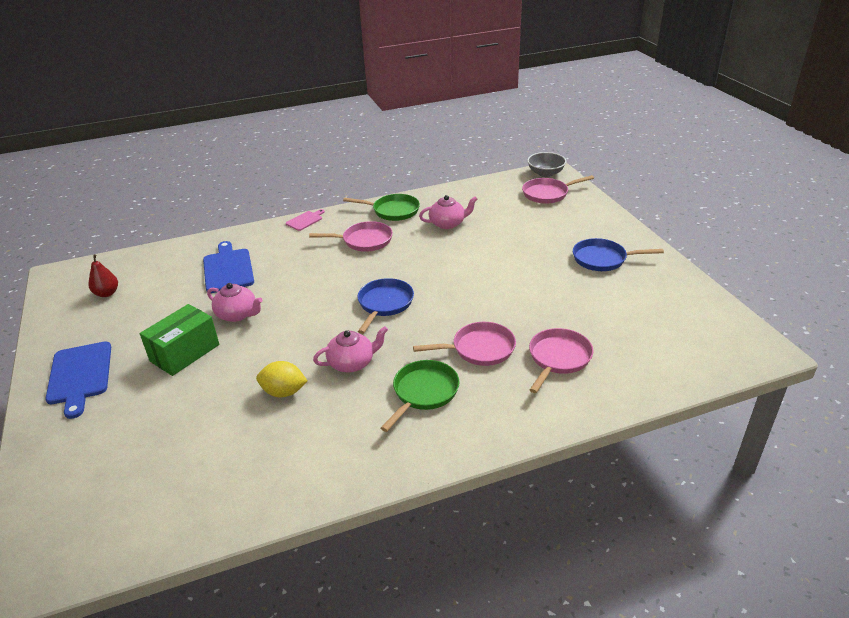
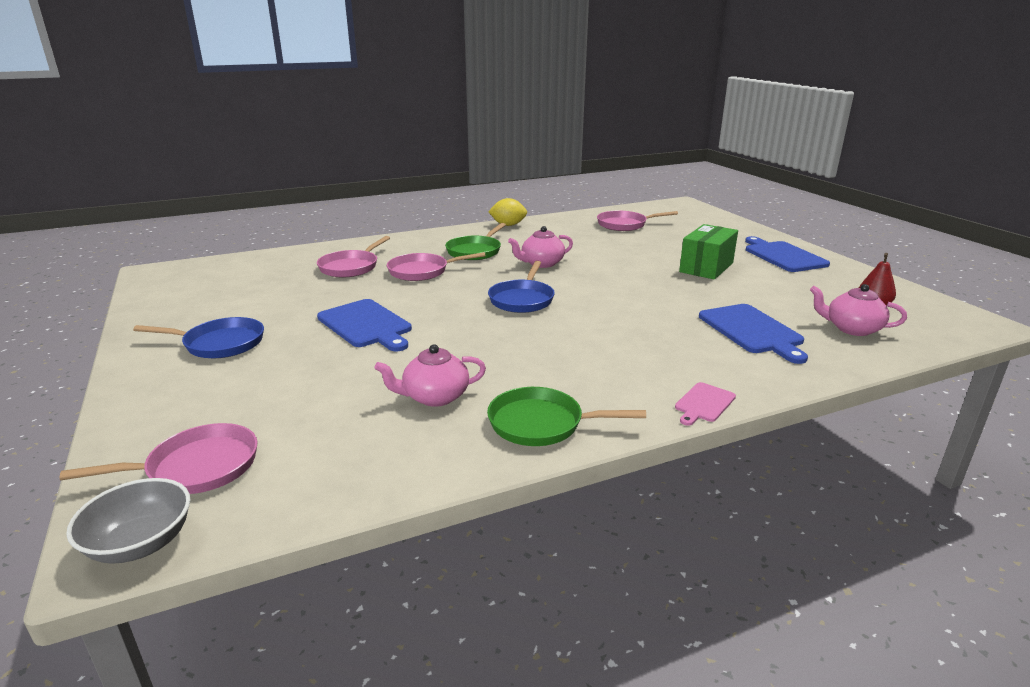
camera: 175 degrees right, 10 degrees down
pink teapot [207,283,263,322] -> pink teapot moved to [810,284,907,336]
yellow lemon [256,361,307,397] -> yellow lemon moved to [488,198,527,226]
pink pan [309,221,393,252] -> pink pan moved to [597,211,678,231]
none -> blue cutting board [317,299,412,352]

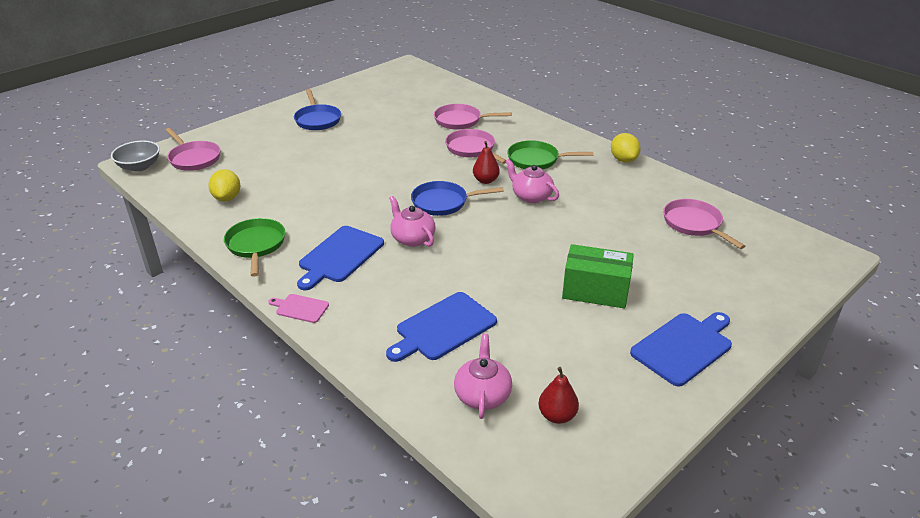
camera: 70 degrees right, 10 degrees up
blue cutting board [317,299,412,352] -> blue cutting board moved to [297,226,384,290]
pink teapot [374,344,486,407] -> pink teapot moved to [389,196,436,247]
none -> yellow lemon [208,169,240,201]
none -> red pear [473,141,500,184]

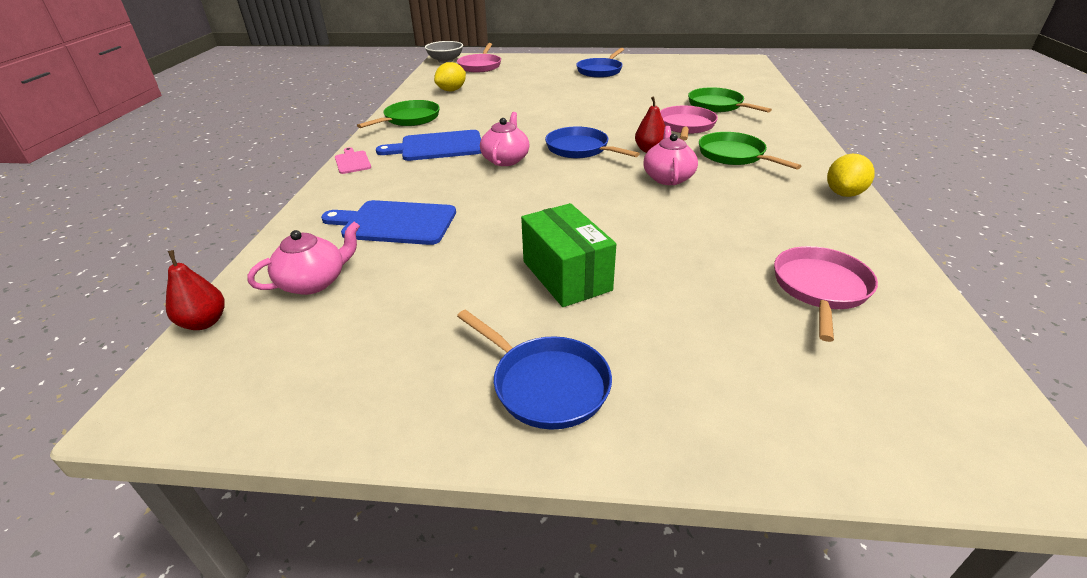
camera: 50 degrees right, 0 degrees up
pink pan [434,104,512,130] -> green pan [688,87,772,113]
red pear [538,367,579,424] -> red pear moved to [166,250,225,330]
blue cutting board [630,312,732,387] -> blue pan [457,309,612,429]

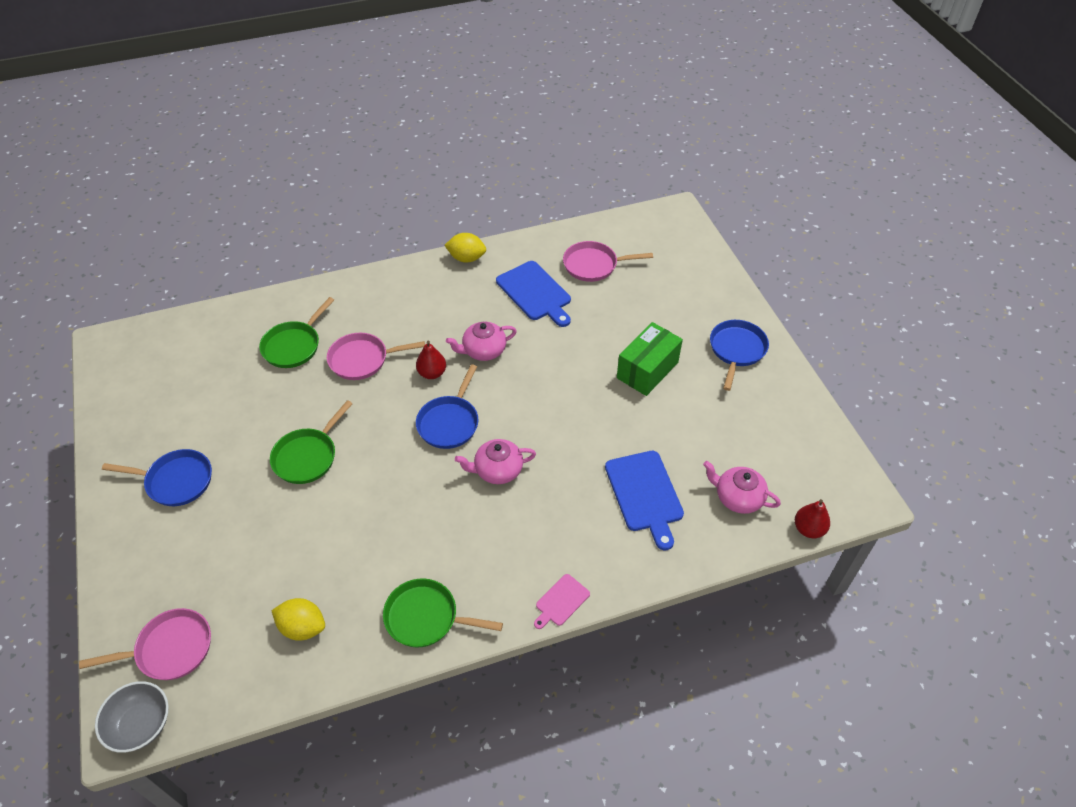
camera: 115 degrees left, 15 degrees up
blue cutting board [376,130,481,161] -> blue cutting board moved to [496,261,571,327]
green pan [699,132,801,170] -> green pan moved to [270,400,353,484]

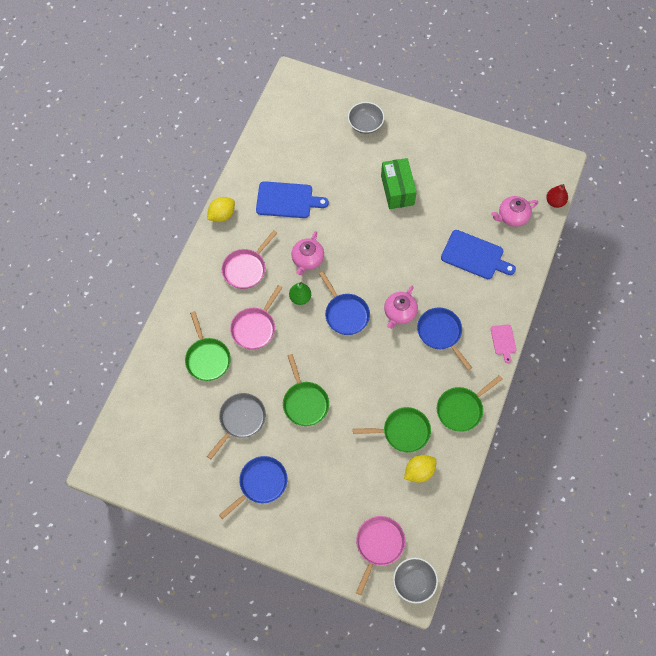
camera: 50 degrees left, 15 degrees up
red pear [416,341,446,379] -> green pear [289,282,311,305]
pink pan [563,241,653,282] -> pink pan moved to [222,230,277,289]
blue pan [710,320,769,391] -> blue pan moved to [417,308,472,370]
none -> grey pan [207,393,266,459]
none -> grey bowl [348,102,384,134]
none -> green pan [353,407,431,453]

